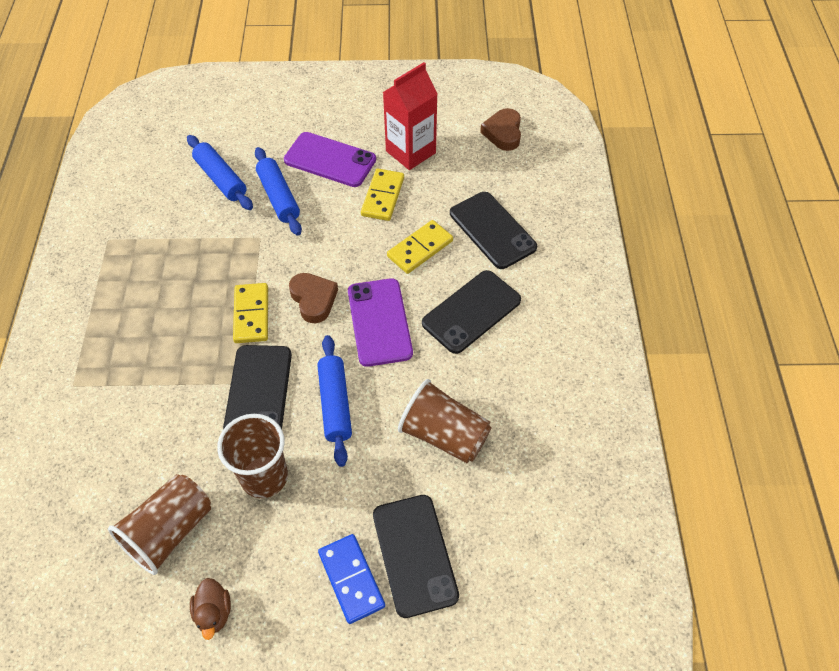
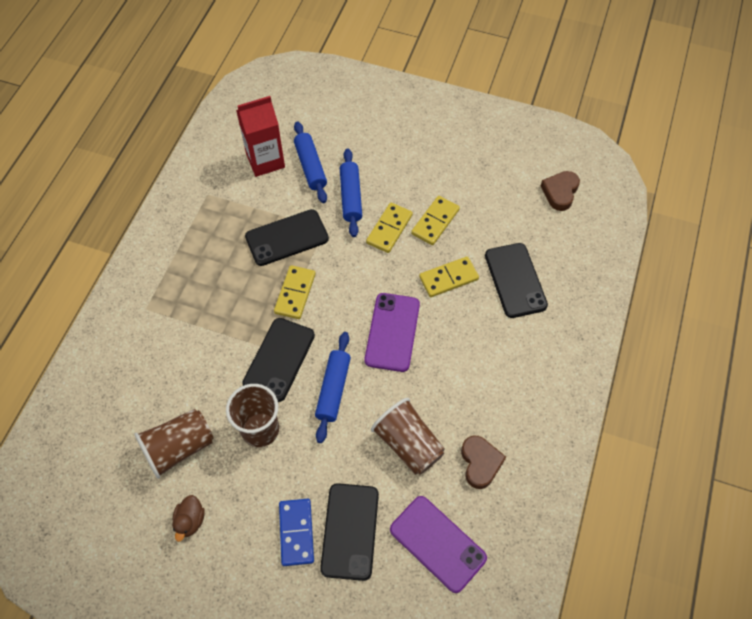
camera: 20 degrees right, 5 degrees up
purple phone [284,132,376,187] -> purple phone moved to [390,496,487,593]
brown heart [289,273,338,323] -> brown heart moved to [461,435,506,489]
red carton [383,62,438,170] -> red carton moved to [236,96,285,177]
black phone [422,270,521,354] -> black phone moved to [245,209,329,266]
none -> yellow domino [366,202,413,253]

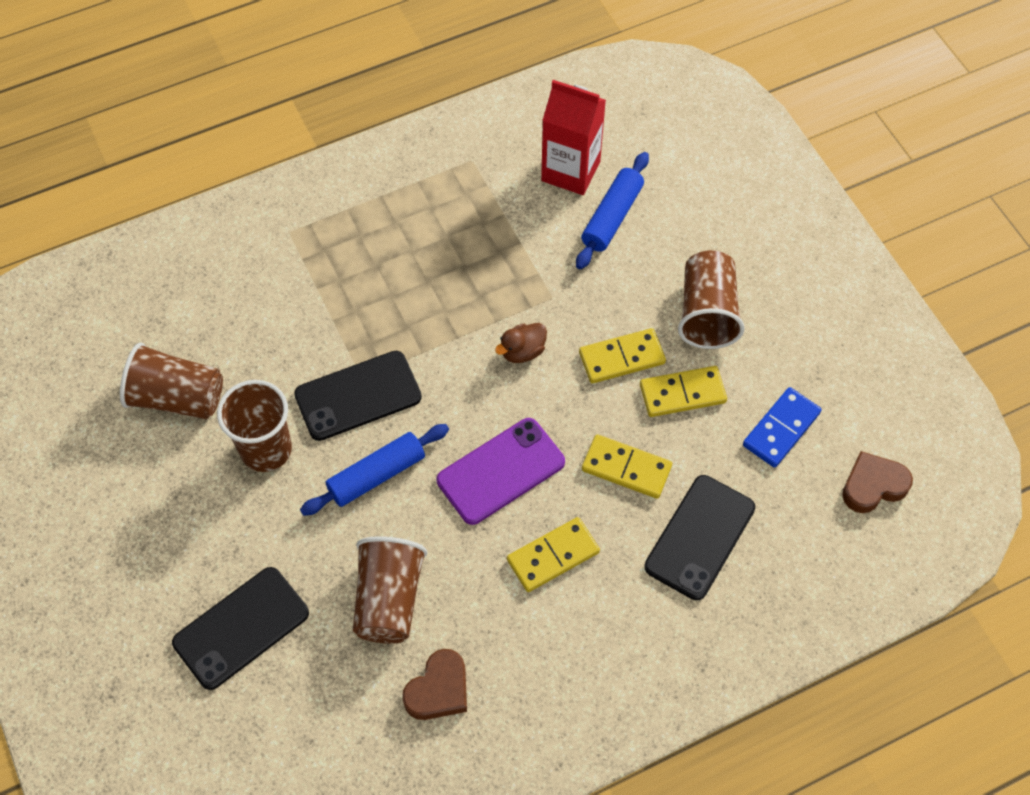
camera: 45 degrees right, 0 degrees up
brown duck [172,495,205,542] -> brown duck moved to [495,323,547,363]
black phone [245,209,329,266] -> none
yellow domino [274,265,316,319] -> yellow domino moved to [507,517,600,592]
blue domino [279,499,314,566] -> blue domino moved to [743,387,821,468]
blue rolling pin [340,148,362,237] -> none
purple phone [390,496,487,593] -> none
none -> brown cup [678,250,745,349]

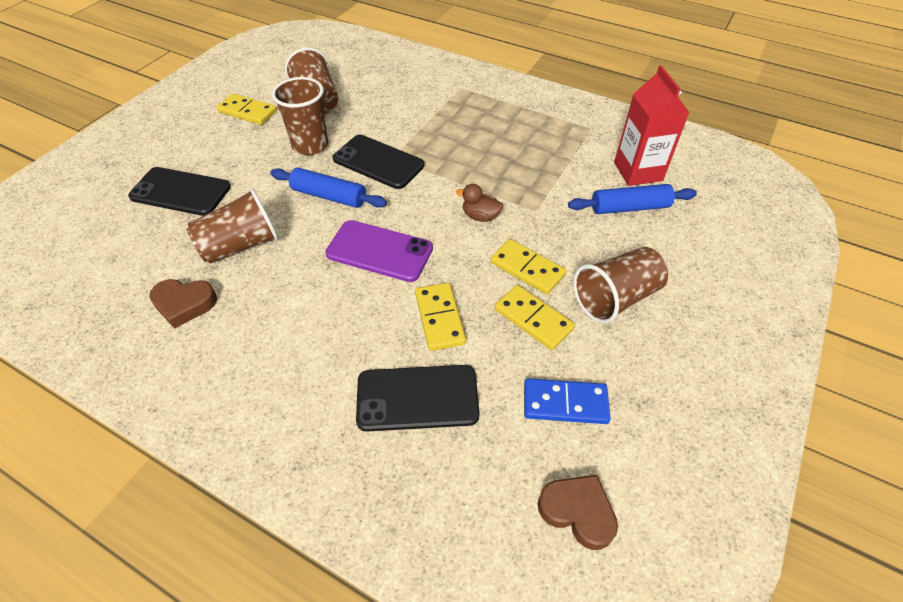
camera: 55 degrees right, 10 degrees down
yellow domino [507,517,600,592] -> yellow domino moved to [217,94,277,125]

